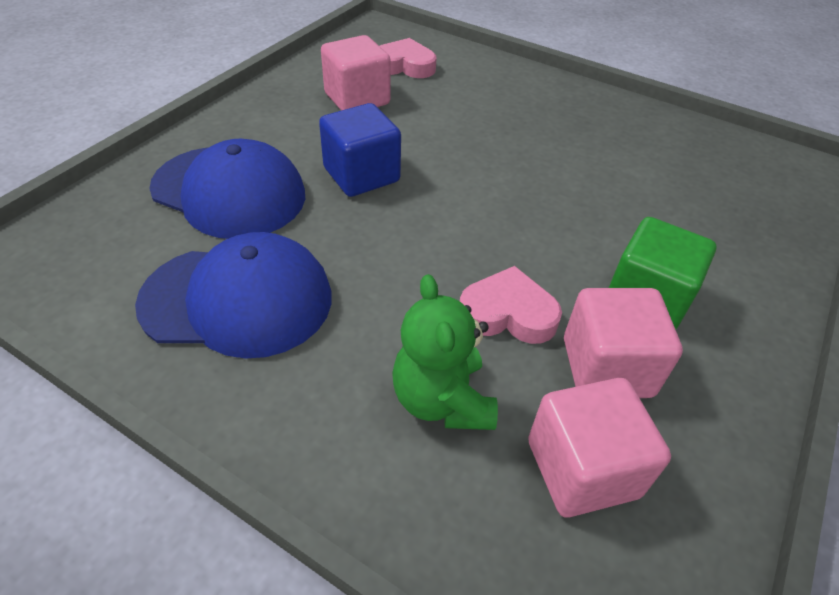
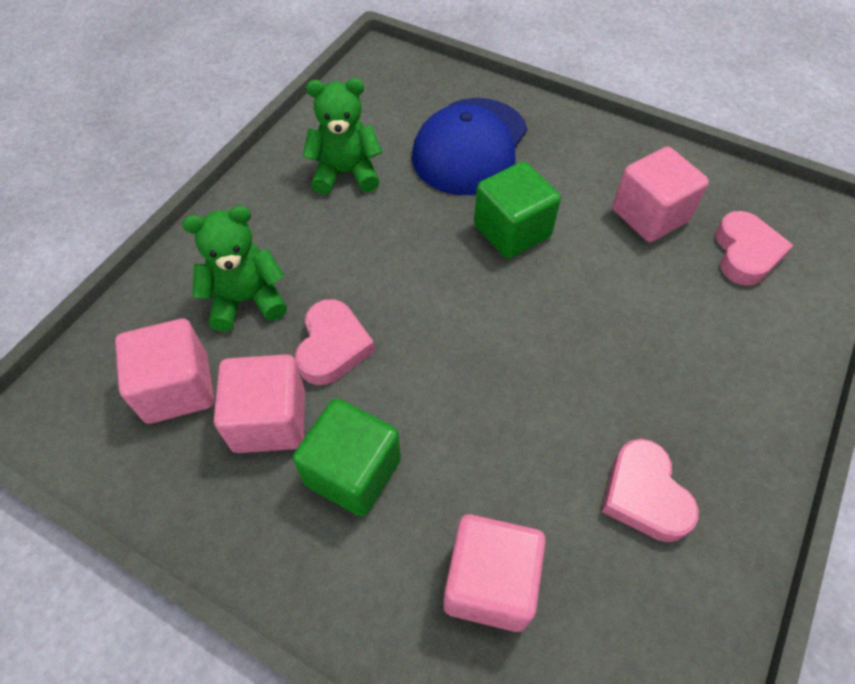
camera: 90 degrees right, 10 degrees up
blue cap [135,232,332,359] -> green teddy bear [303,78,382,195]
blue cube [319,103,401,197] -> green cube [474,161,561,259]
none -> pink cube [443,514,546,632]
none -> pink heart [602,439,699,542]

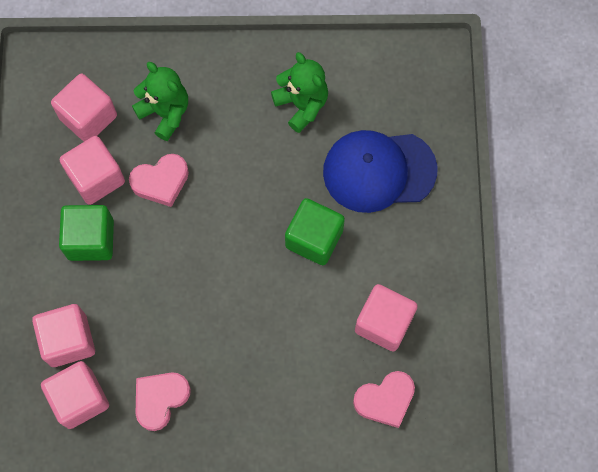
camera: 60 degrees right, 15 degrees up
none -> pink cube [41,361,109,429]

